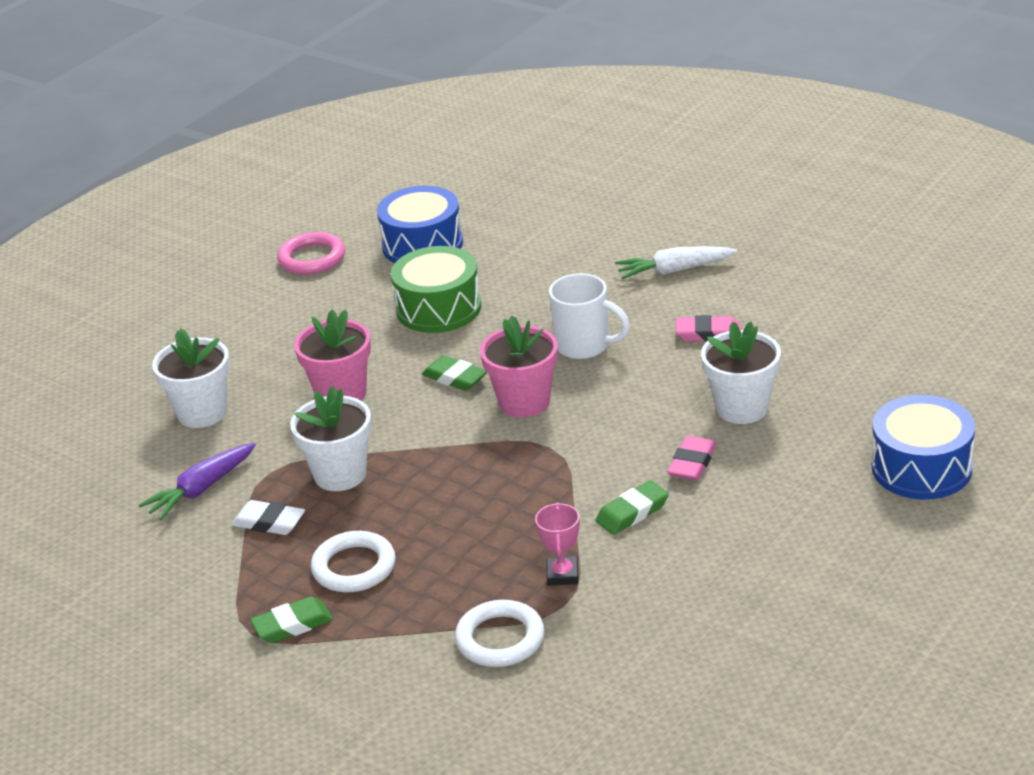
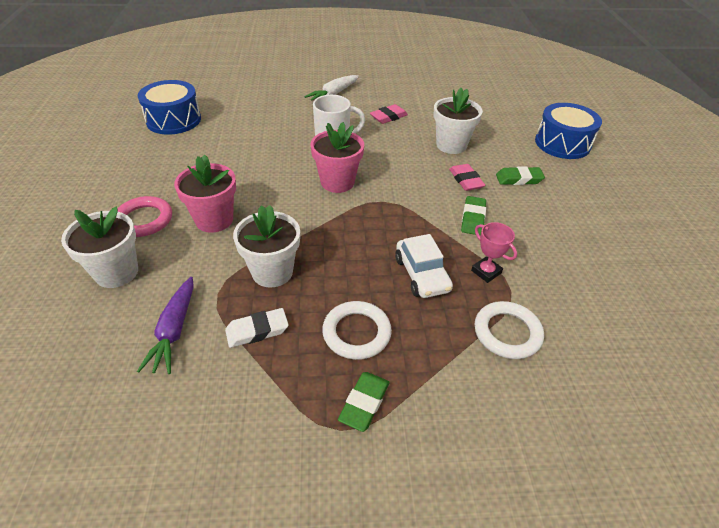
camera: 45 degrees left, 10 degrees up
pink ring [277,232,345,275] -> pink ring moved to [117,196,172,237]
green drum [391,246,481,333] -> none
green eraser [422,355,487,391] -> green eraser moved to [496,166,545,185]
none -> white car [395,234,453,298]

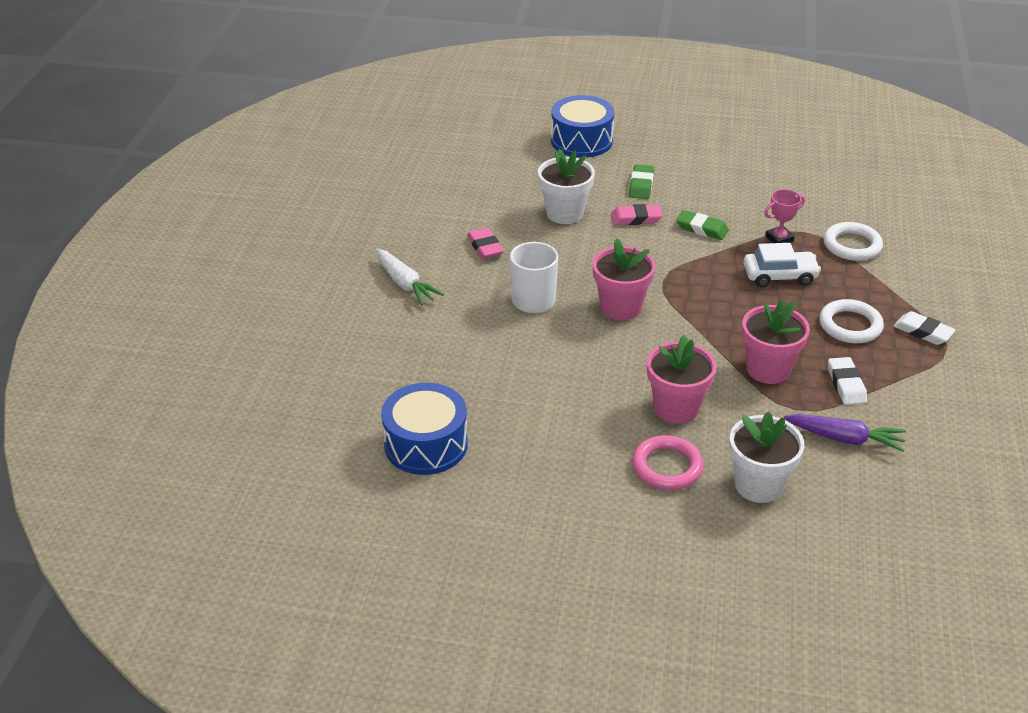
camera: 75 degrees left, 5 degrees down
white flower pot [233,205,300,287] -> pink flower pot [742,300,810,384]
green eraser [338,372,390,432] -> white eraser [894,311,956,345]

